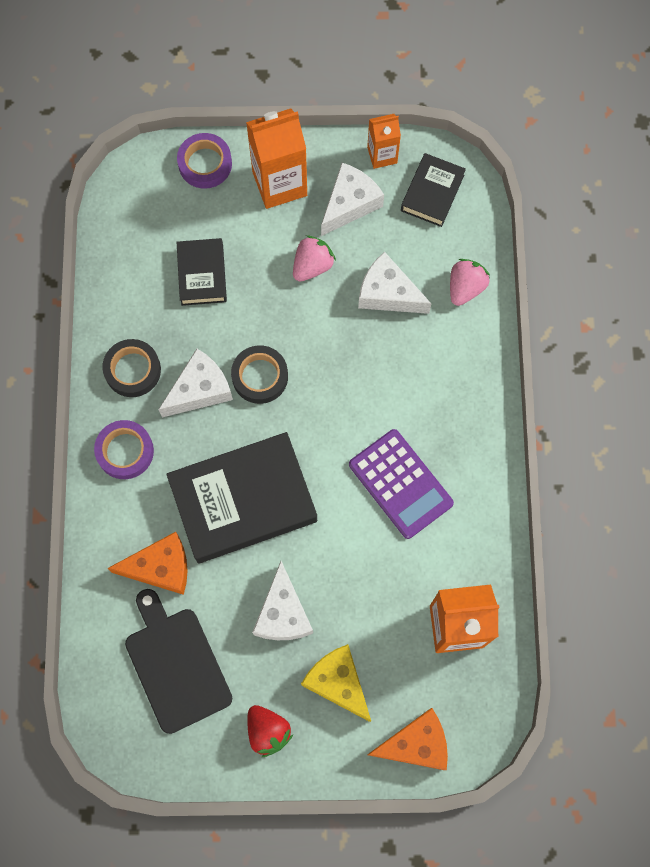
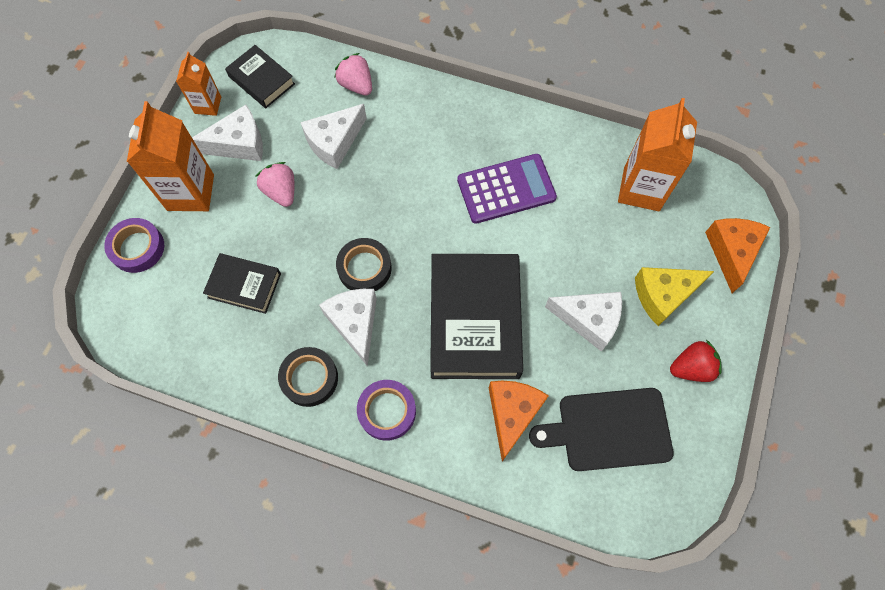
camera: 70 degrees left, 5 degrees down
white cheese [321,163,384,236] -> white cheese turned 105 degrees clockwise [192,105,263,161]

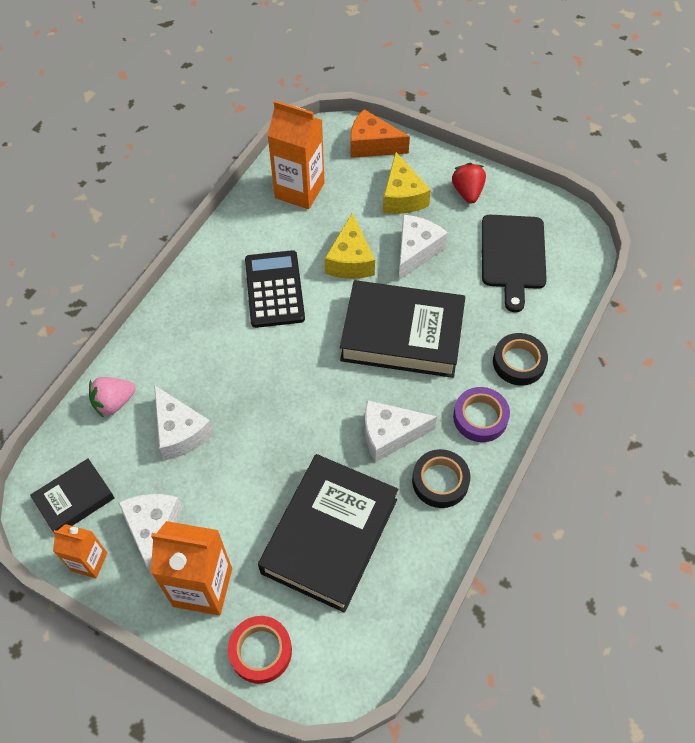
camera: 80 degrees left, 10 degrees down
purple tape [104,218,164,273] -> red tape [228,616,292,684]
black book [203,253,281,314] -> black book [258,454,398,613], size x1.91
pink strawberry [255,162,295,207] -> none
black tape [336,238,392,291] -> black tape moved to [493,333,548,386]
purple calculator [457,154,557,224] -> black calculator [245,250,305,328]
orange cheese [489,381,549,462] -> none
none -> yellow cheese [324,213,375,279]

